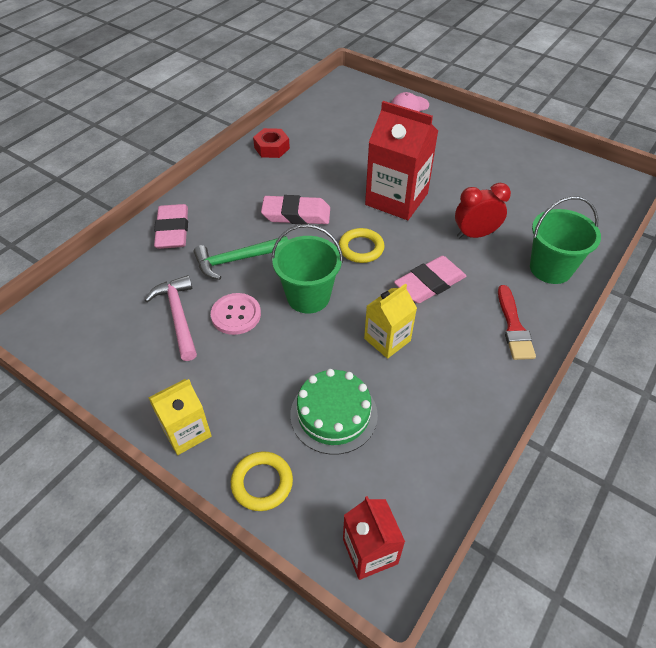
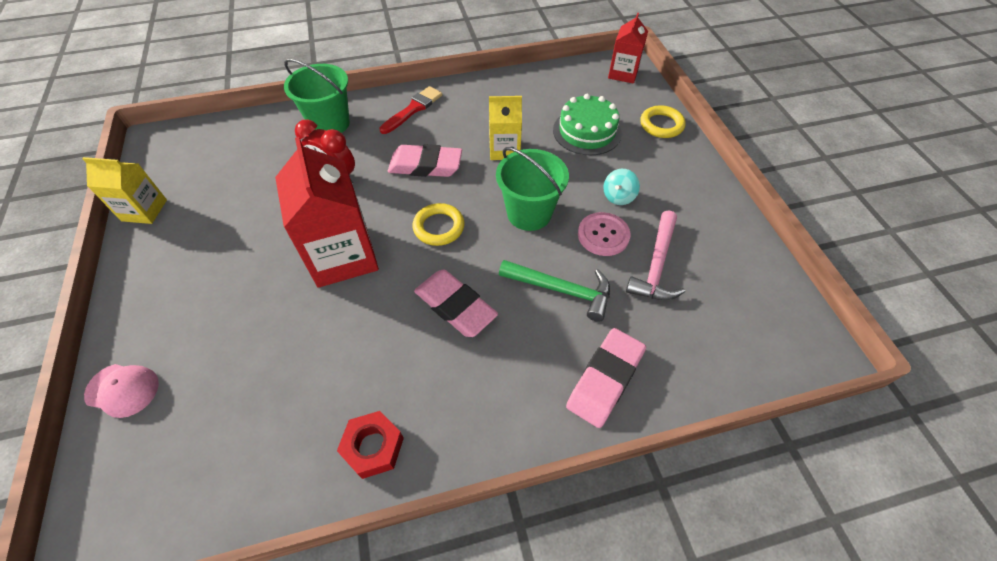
camera: 140 degrees left, 5 degrees up
yellow carton [149,379,212,455] -> yellow carton moved to [82,157,167,224]
none -> turquoise spinning top [603,169,640,205]

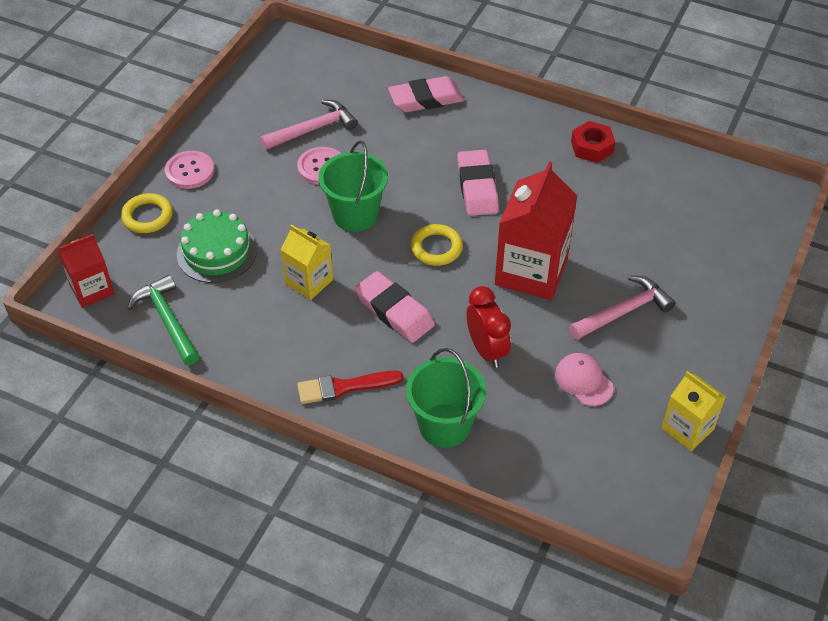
camera: 140 degrees left, 5 degrees down
pink cap [84,364,159,418] -> pink cap moved to [555,353,614,406]
green hammer [499,260,610,322] -> green hammer moved to [127,274,199,365]
turquoise spinning top [603,169,640,205] -> none
none -> pink button [165,151,214,189]
none -> pink hammer [569,275,675,340]

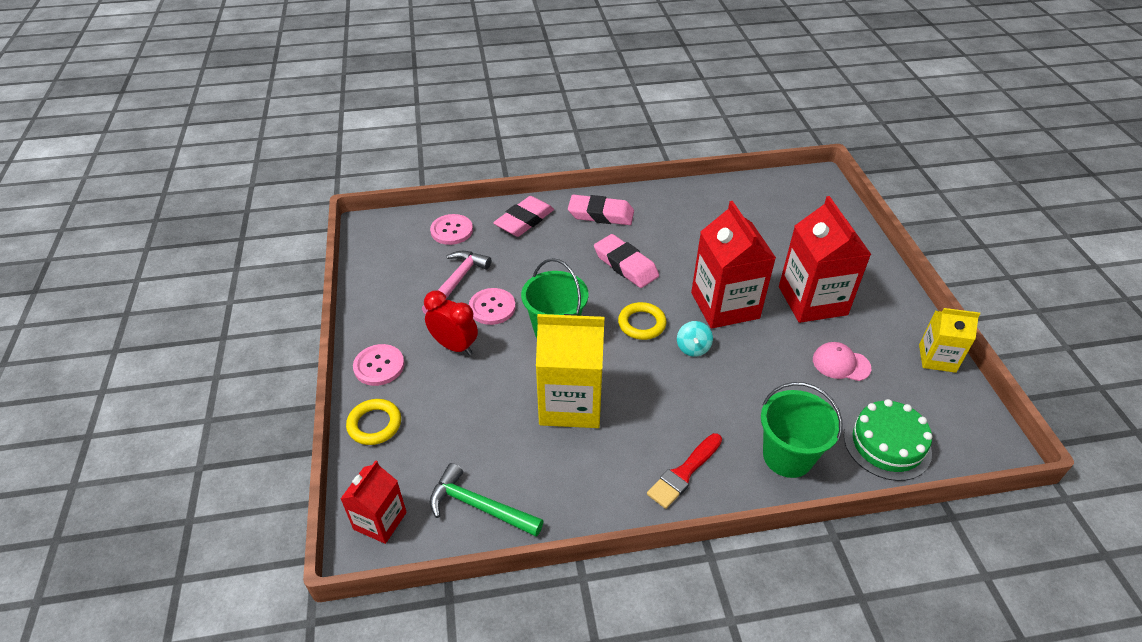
camera: 35 degrees left, 5 degrees down
green cake [177,210,257,283] -> green cake moved to [844,399,932,481]
yellow carton [280,224,333,300] -> yellow carton [536,314,604,428], size x1.74
pink eraser [355,271,435,343] -> pink eraser moved to [568,194,634,225]
red clock [467,286,511,368] -> red clock moved to [424,290,478,355]
pink hammer [569,275,675,340] -> red carton [779,196,871,323]
red nut [571,121,615,163] -> none
none -> pink button [430,214,473,245]
none -> turquoise spinning top [677,321,713,357]

